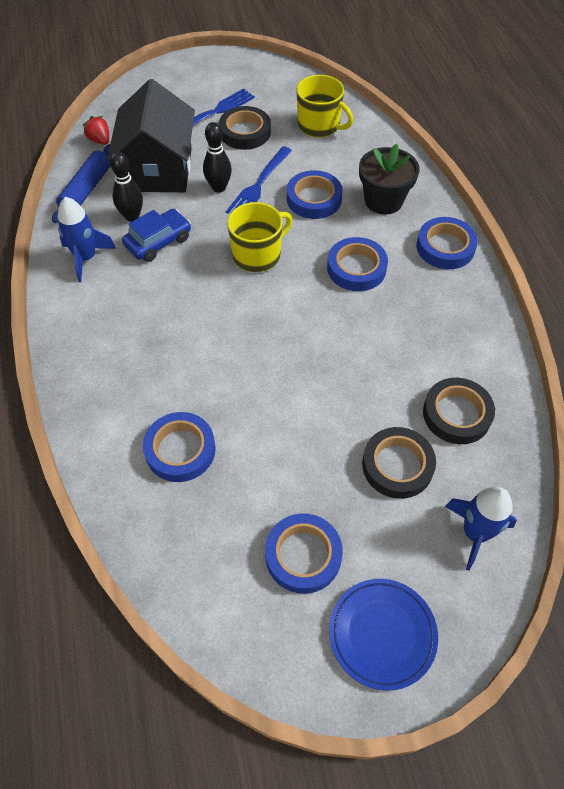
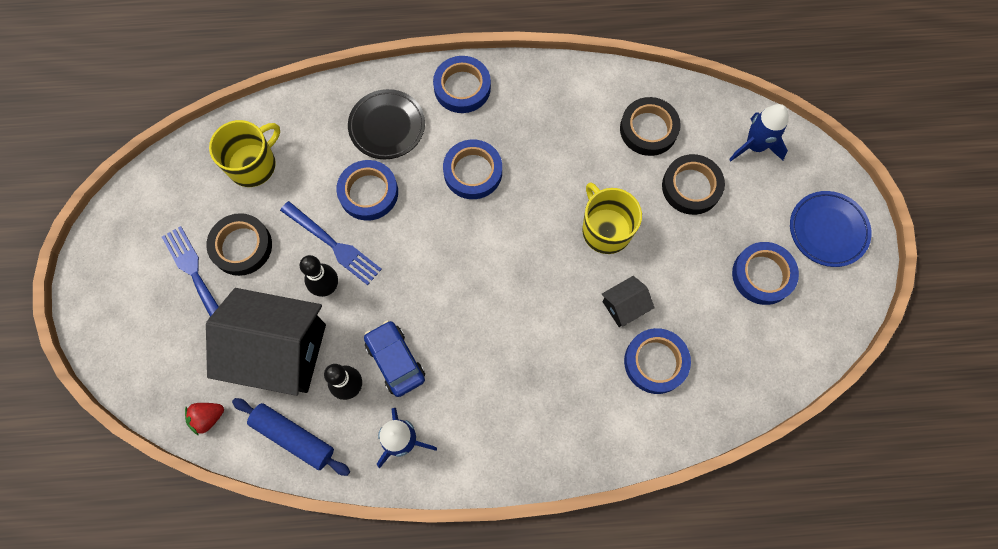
camera: 80 degrees left, 15 degrees up
yellow mug [227,202,292,272] -> yellow mug moved to [582,182,642,254]
black flower pot [359,144,419,215] -> black plate [348,89,425,159]
none -> black house [602,276,655,327]

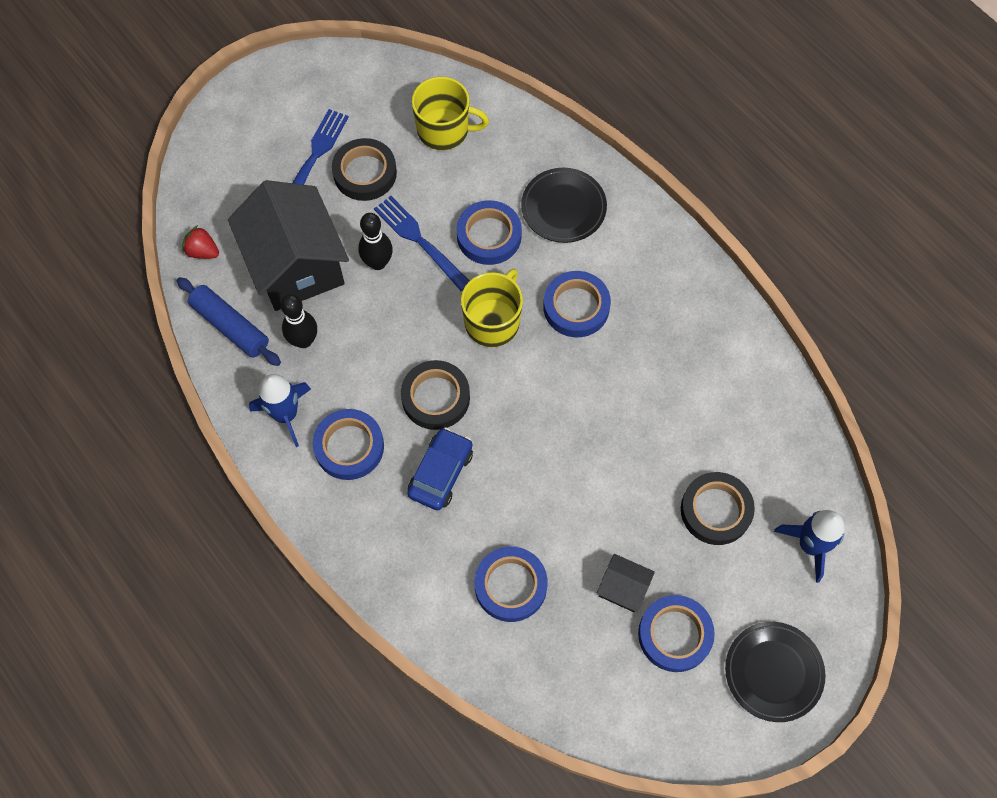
camera: 55 degrees right, 5 degrees down
blue rolling pin [232,398,350,476] -> blue rolling pin turned 45 degrees counterclockwise [177,277,281,366]
blue fork [280,201,382,285] -> blue fork turned 135 degrees clockwise [374,196,469,291]
blue car [364,320,425,397] -> blue car moved to [407,427,473,510]
blue tape [433,56,491,113] -> blue tape moved to [313,409,384,480]
yellow mug [582,182,642,254] -> yellow mug moved to [461,269,523,347]
black house [602,276,655,327] -> black house moved to [597,554,655,612]
black tape [620,97,681,156] -> black tape moved to [401,360,470,430]
blue plate [790,191,871,267] -> black plate [725,622,826,722]

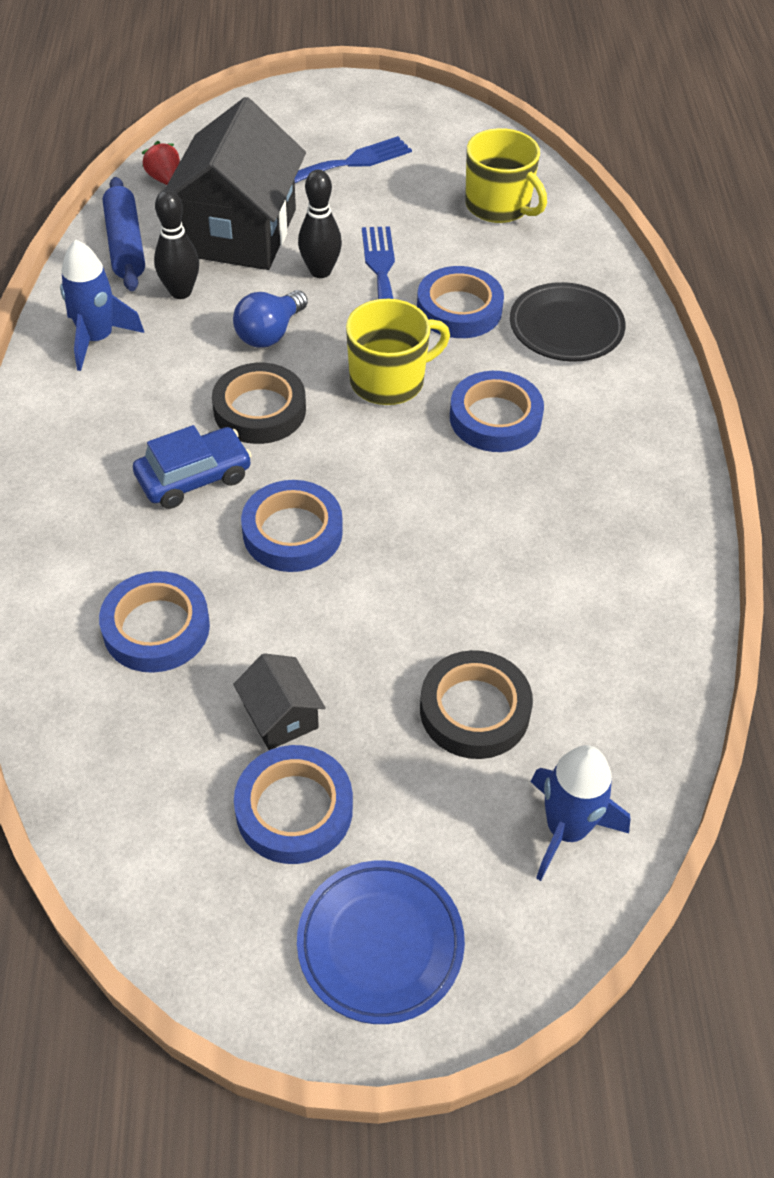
camera: 35 degrees right, 15 degrees down
blue tape [313,409,384,480] -> blue tape moved to [241,480,343,572]
black tape [332,138,397,201] -> none
black plate [725,622,826,722] -> blue plate [297,861,465,1024]
none -> blue light bulb [233,290,308,348]

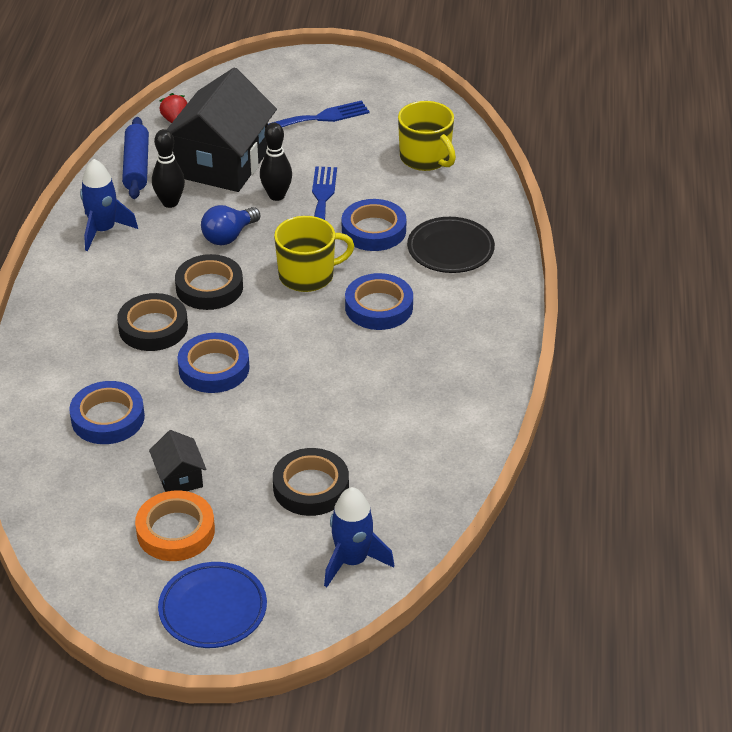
camera: 10 degrees right, 10 degrees down
blue car [133,425,252,509] -> black tape [117,293,188,351]
blue tape [234,745,353,864] -> orange tape [135,490,215,561]

